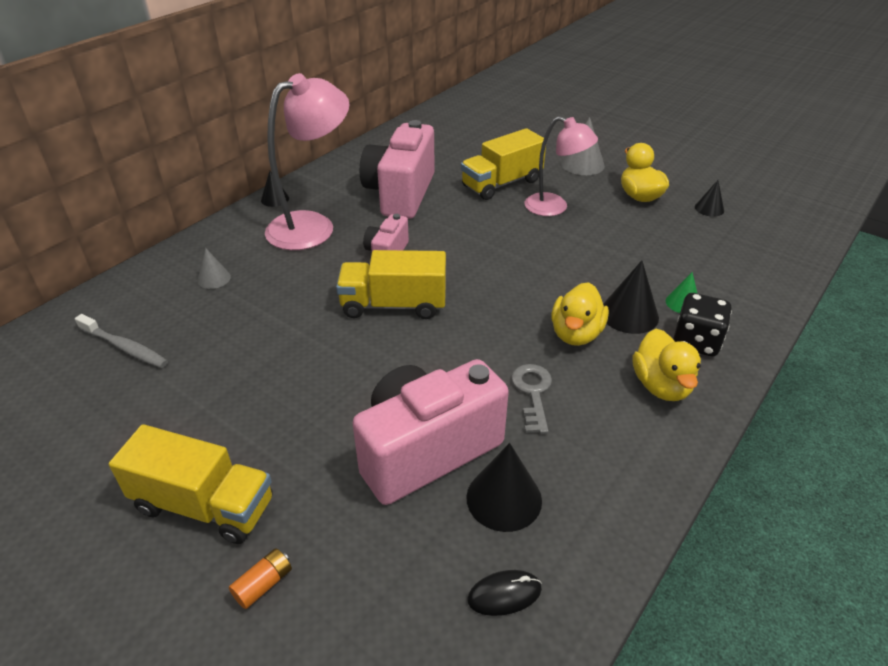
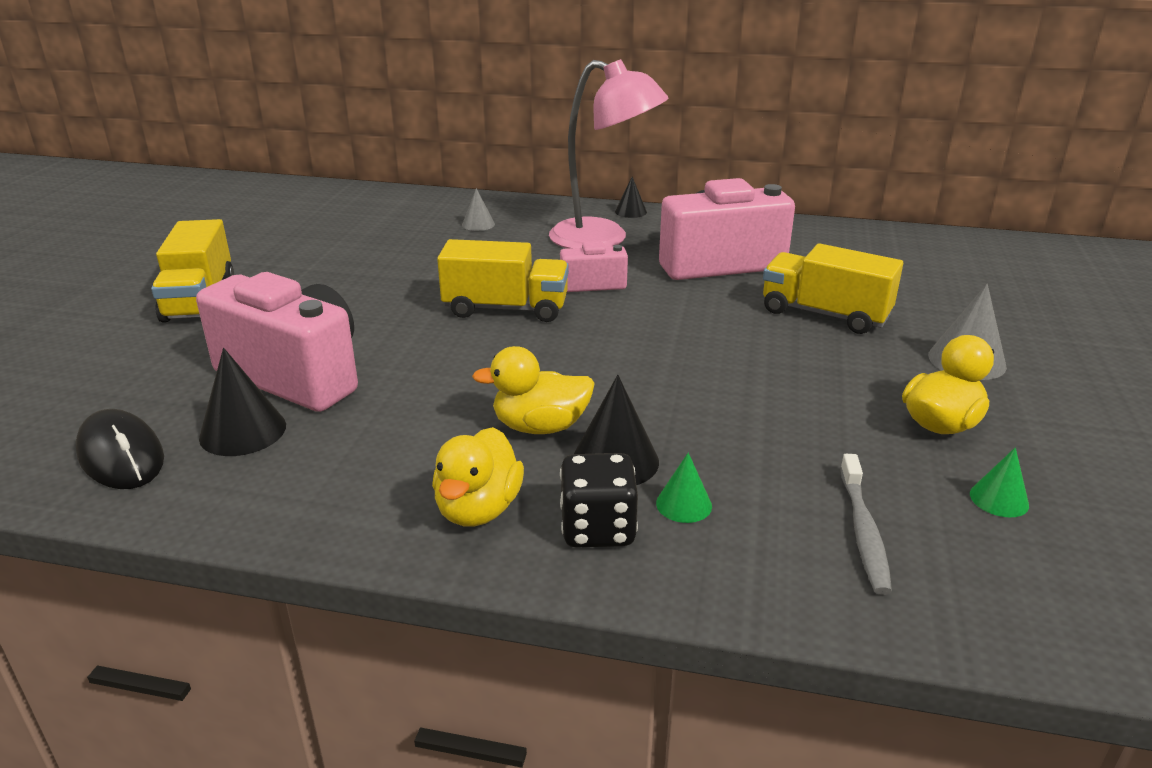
camera: 65 degrees right, 10 degrees down
grey toothbrush [75,314,168,368] -> grey toothbrush moved to [840,454,892,595]
orange battery [229,548,292,609] -> none
yellow truck [336,250,446,319] -> yellow truck turned 120 degrees clockwise [437,239,569,322]
black mouse [467,570,542,616] -> black mouse [76,409,164,489], size x1.69
grey key [511,364,552,434] -> none
pink lamp [525,116,598,216] -> none
yellow duck [633,329,701,401] -> yellow duck turned 45 degrees counterclockwise [432,427,524,527]
black cone [695,180,724,217] -> green cone [970,447,1029,517]

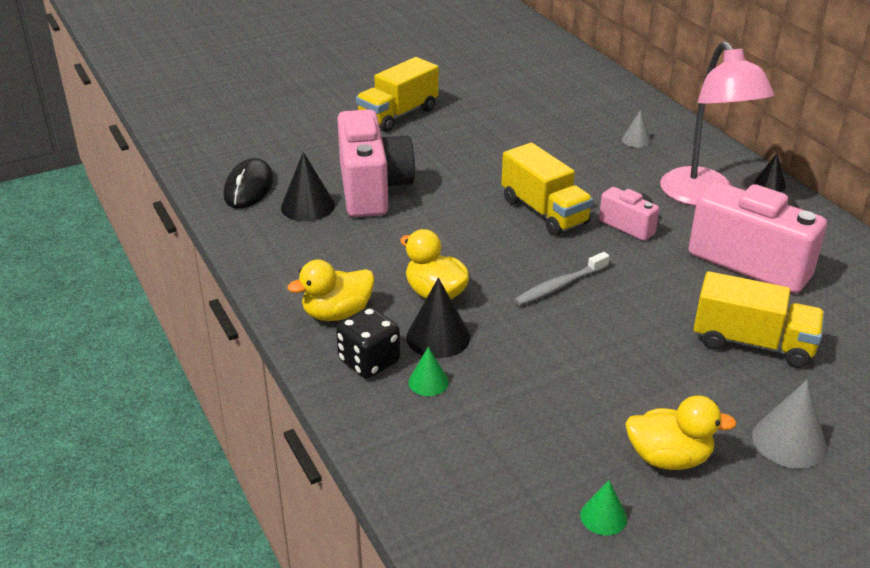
camera: 50 degrees right, 5 degrees up
yellow truck [763,244,903,334] -> yellow truck turned 120 degrees clockwise [694,271,824,368]
grey toothbrush [840,454,892,595] -> grey toothbrush moved to [514,252,610,306]

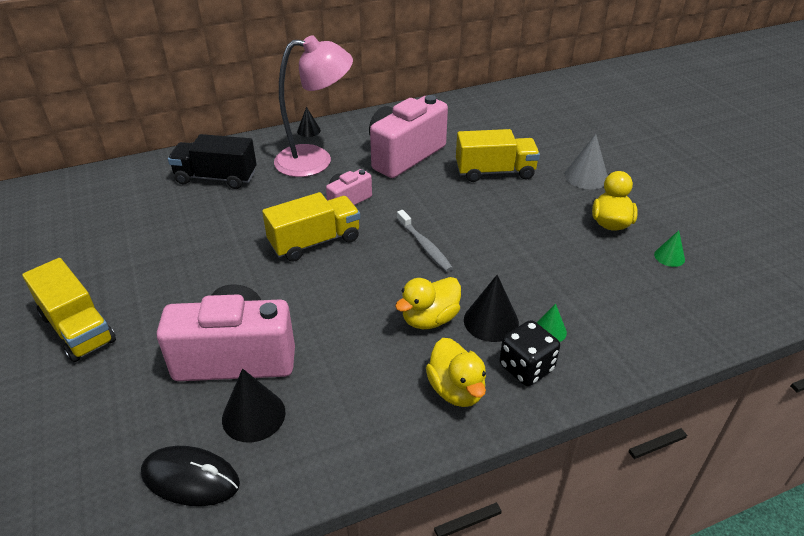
camera: 85 degrees left, 5 degrees up
grey cone [622,110,651,147] -> black truck [168,134,256,189]
yellow truck [694,271,824,368] -> yellow truck turned 60 degrees clockwise [456,129,540,182]

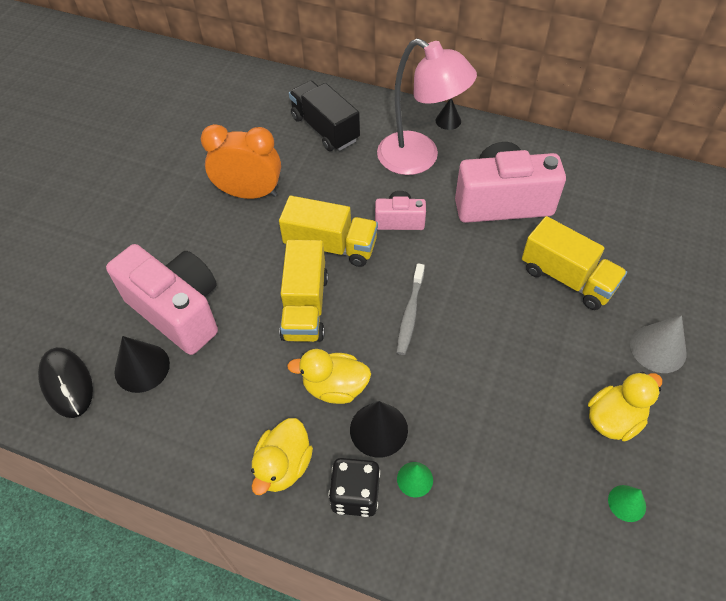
camera: 45 degrees right, 15 degrees up
yellow truck [22,258,116,362] -> yellow truck moved to [279,240,328,342]
none -> orange clock [201,124,281,199]

